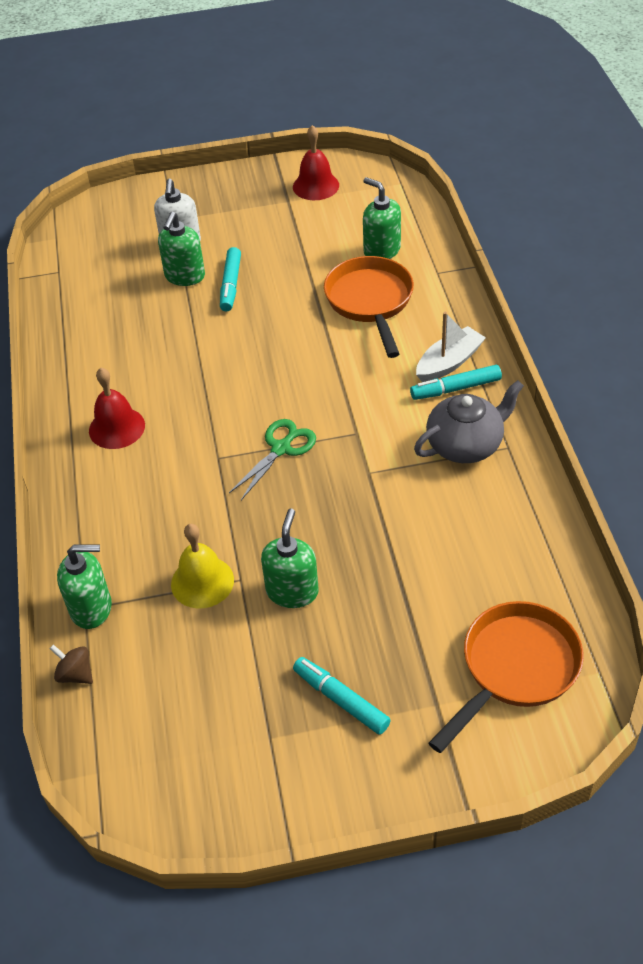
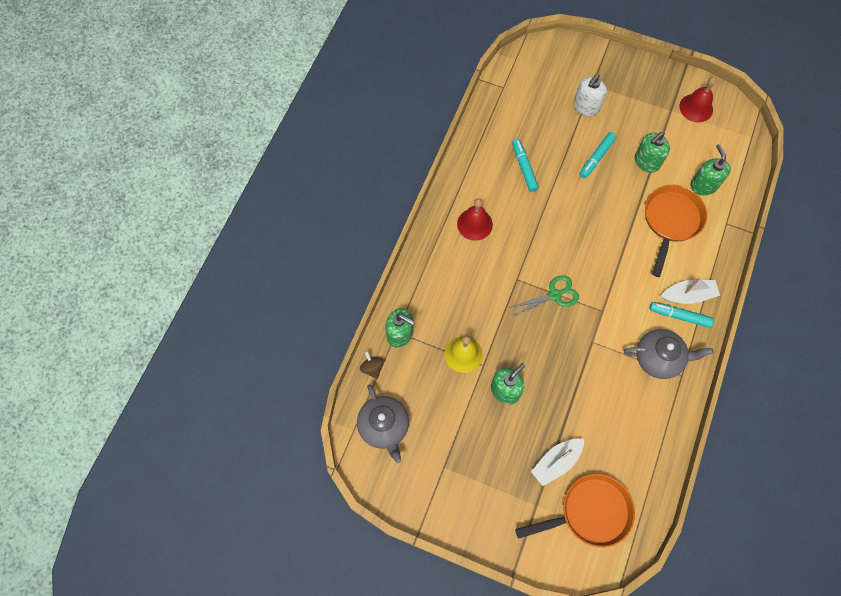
camera: 30 degrees right, 20 degrees up
green soap dispenser [158,212,205,286] -> green soap dispenser moved to [635,132,670,173]
turquoise marker [293,657,391,735] -> turquoise marker moved to [512,139,539,192]
none -> grey teapot [357,385,409,463]
none -> white boat [531,439,584,486]

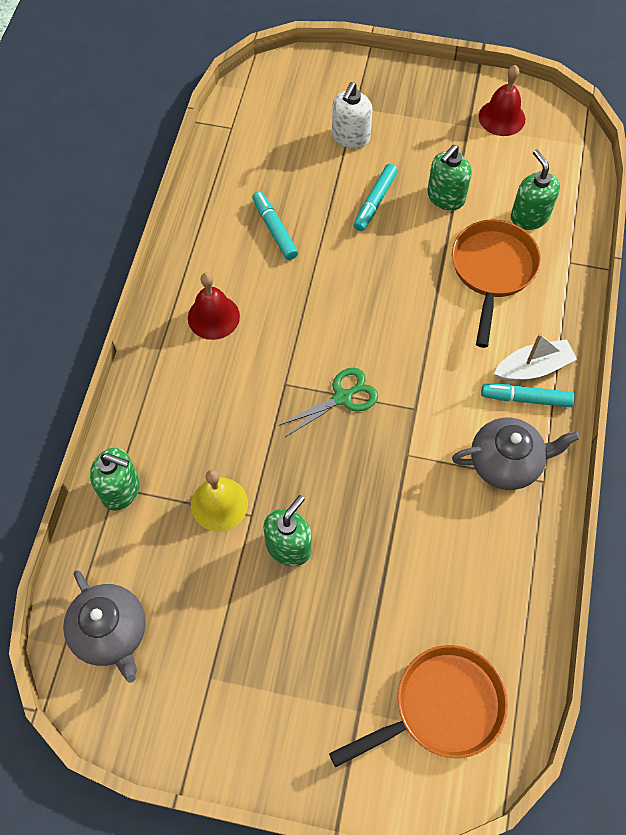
camera: 10 degrees left, 5 degrees down
brown spinning top [360,351,384,379] -> none
white boat [531,439,584,486] -> none

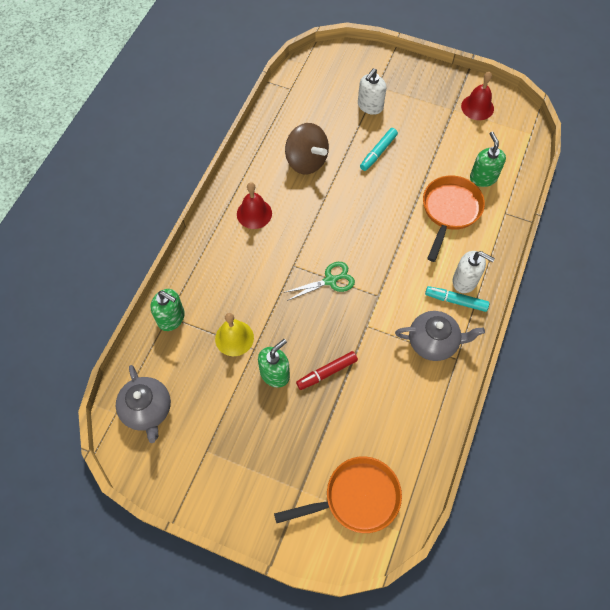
camera: 10 degrees right, 0 degrees up
turquoise marker [252,191,298,260] -> brown spinning top [285,123,329,174]
green soap dispenser [427,145,472,210] -> none
white boat [494,333,577,381] -> white soap dispenser [452,251,495,293]
none -> red marker [296,351,358,390]

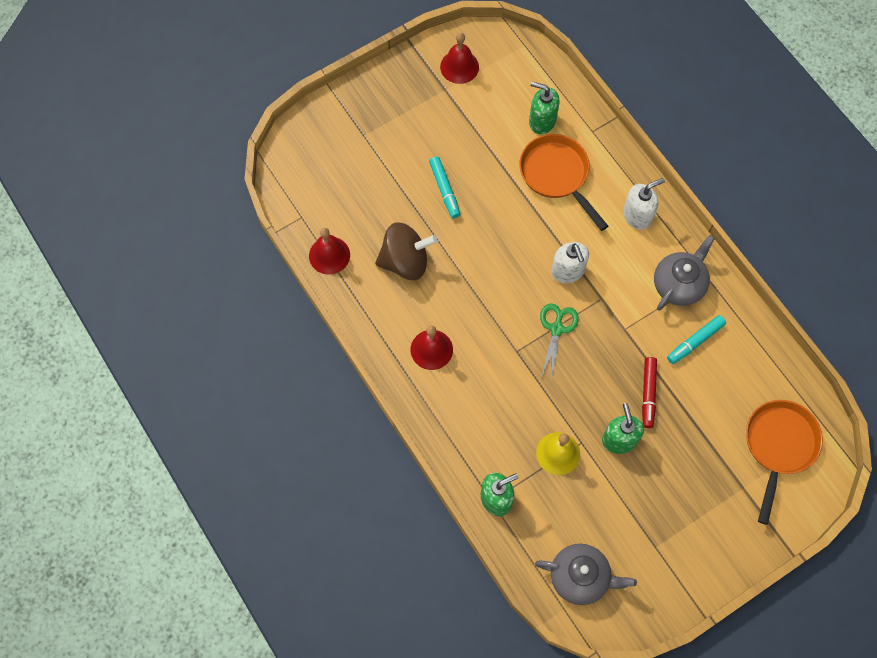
camera: 55 degrees left, 5 degrees up
white soap dispenser [358,68,386,115] -> white soap dispenser moved to [551,242,589,283]
turquoise marker [425,286,489,312] -> turquoise marker moved to [667,315,726,364]
none -> red bell [309,228,350,275]

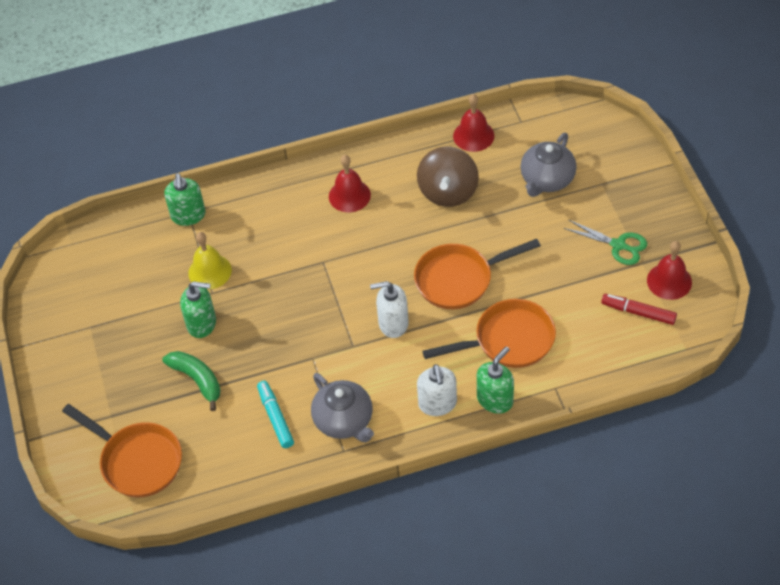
camera: 110 degrees right, 15 degrees down
turquoise marker [429,156,460,218] -> none
green soap dispenser [529,82,560,134] -> green soap dispenser moved to [477,347,514,414]
grey teapot [535,544,637,605] -> grey teapot moved to [520,133,577,197]
green scissors [540,303,579,381] -> green scissors moved to [564,220,647,265]
red marker [642,357,657,428] -> red marker moved to [601,294,677,325]
none -> green banana [162,351,221,411]
none -> orange pan [414,239,541,309]

